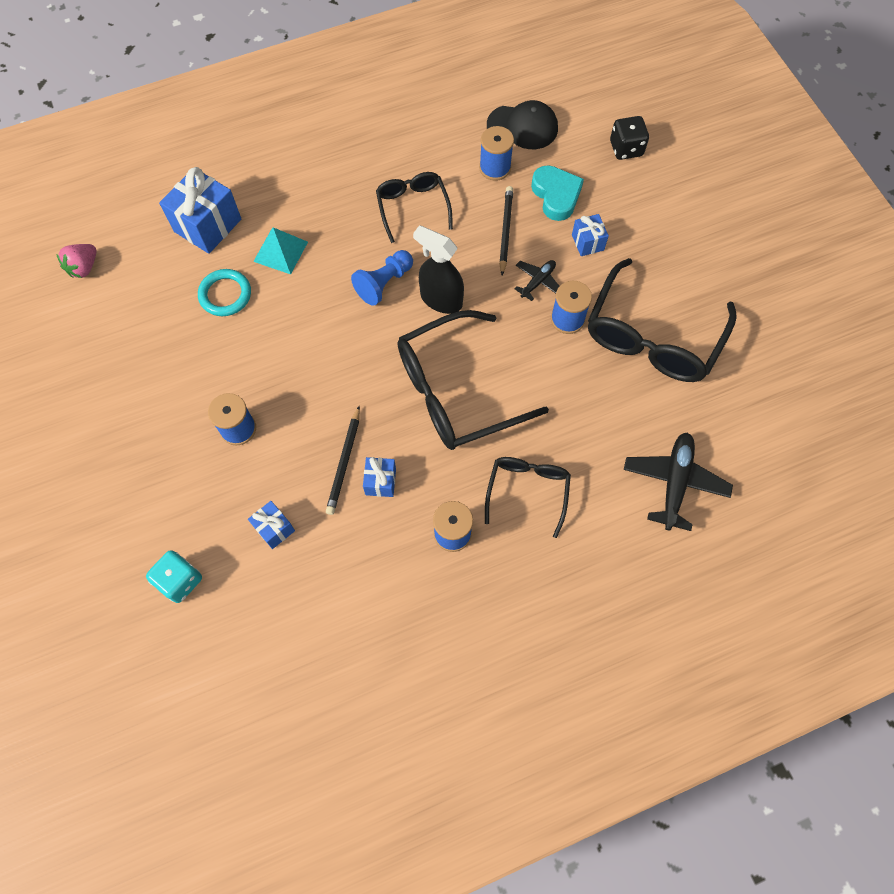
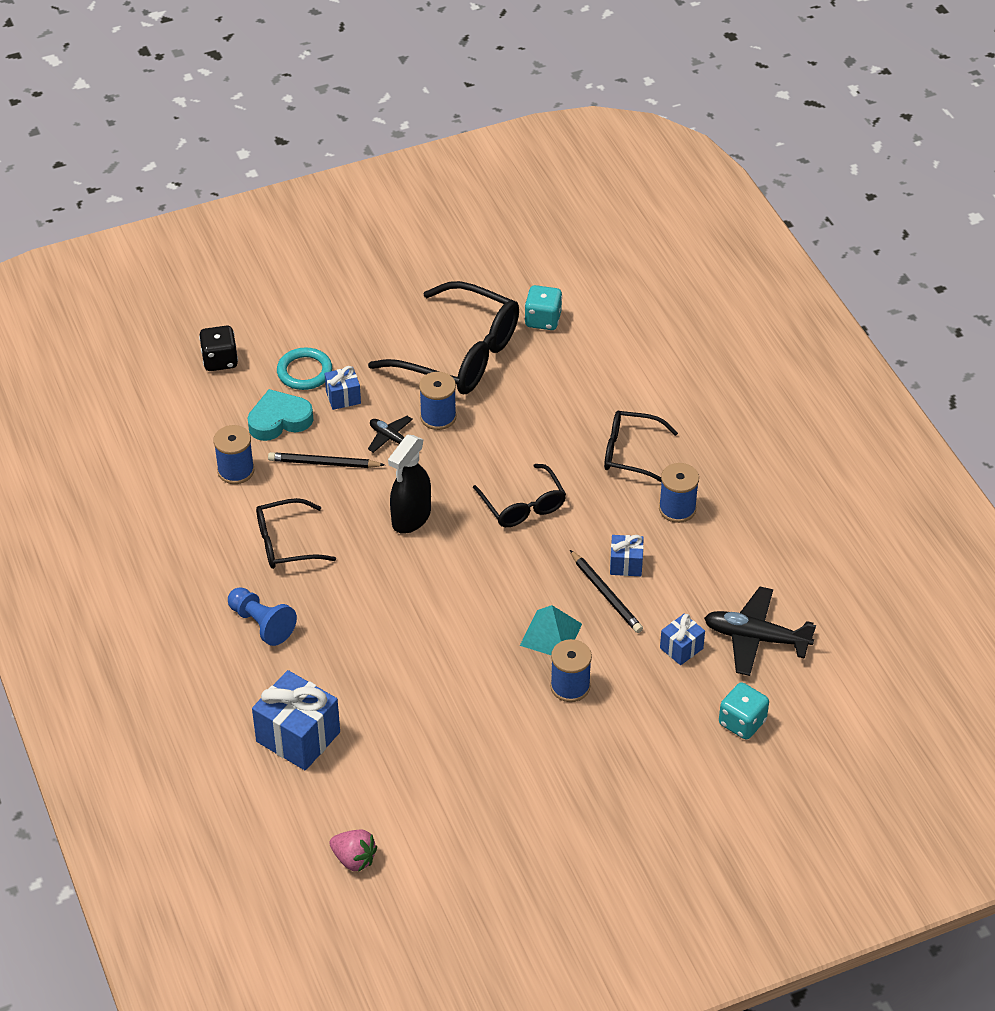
camera: 90 degrees left, 20 degrees down
turquoise ring [198,269,251,316] -> turquoise ring moved to [277,347,332,390]
turquoise pyramid [253,227,308,274] -> turquoise pyramid moved to [520,605,582,655]
black pencil [326,406,360,515] -> black pencil turned 45 degrees clockwise [570,550,643,633]
blue pawn [351,250,413,306] -> blue pawn moved to [228,587,297,646]
black glasses [398,310,549,450] -> black glasses [473,464,566,527], size x0.56
black cap [487,100,558,149] -> none
black plane [624,433,733,531] -> black plane moved to [704,587,816,676]
none -> turquoise dice [524,285,562,330]

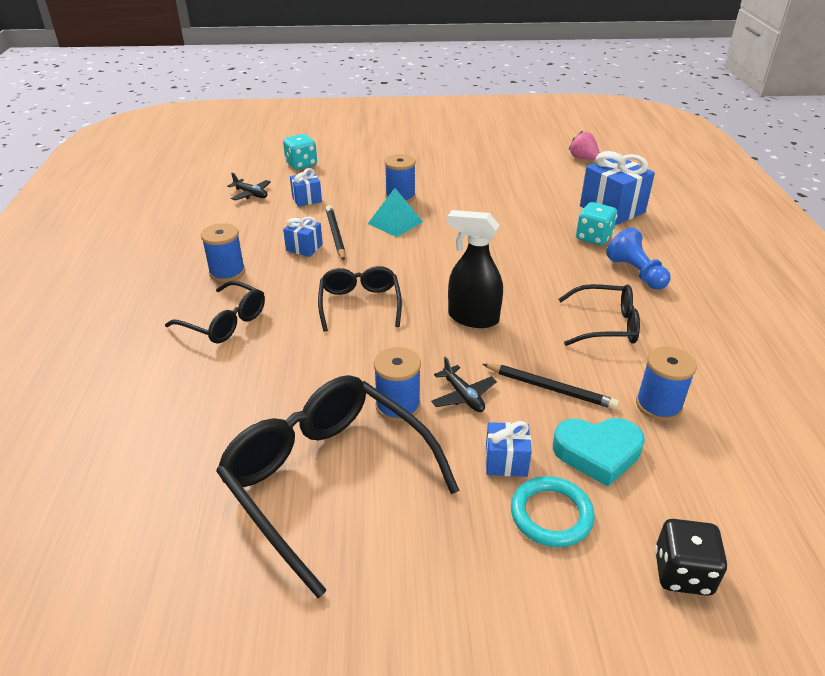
camera: 160 degrees left, 10 degrees down
black spray bottle [388,435,431,534] -> black spray bottle turned 120 degrees counterclockwise [447,210,503,328]
turquoise dice [524,285,562,330] -> turquoise dice moved to [576,202,617,246]
black plane [704,587,816,676] -> black plane [227,173,271,200], size x0.56

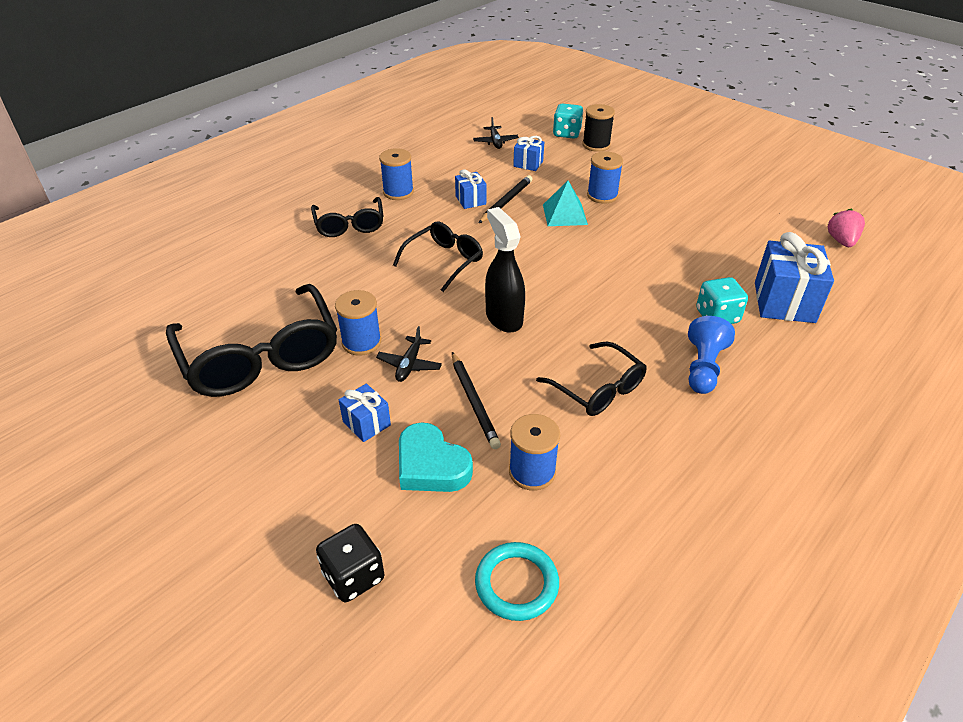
camera: 45 degrees right, 5 degrees up
black glasses [216,375,459,598] -> black glasses turned 150 degrees clockwise [166,284,337,397]
turquoise ring [511,476,595,547] -> turquoise ring moved to [475,542,559,621]
none -> black spool [582,104,615,152]

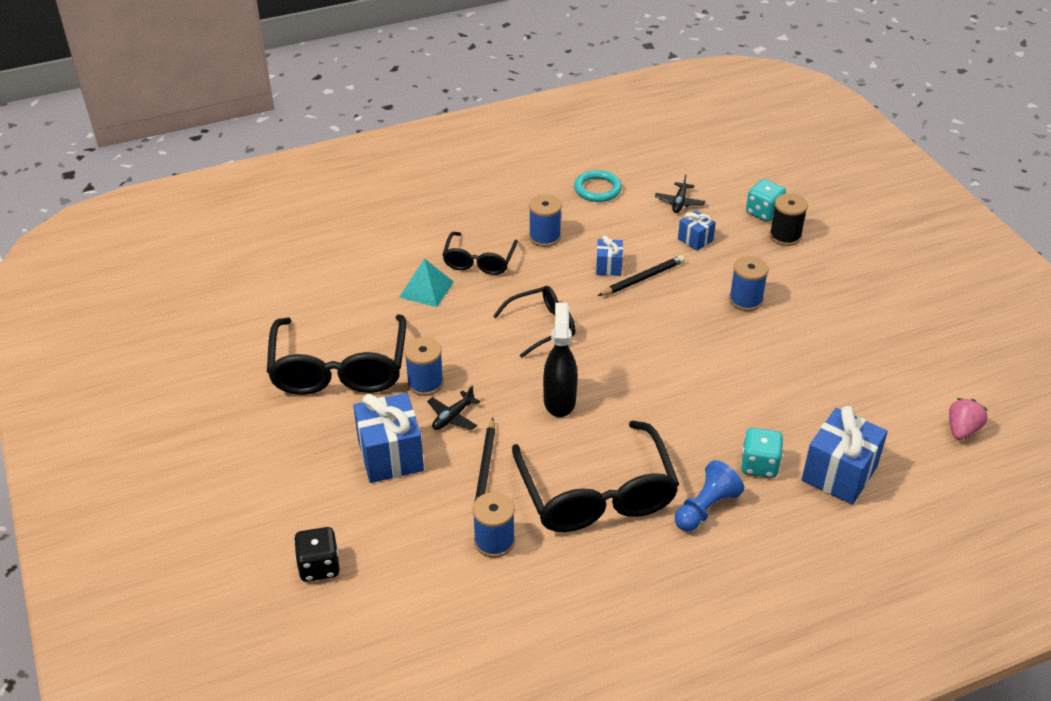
camera: 25 degrees right, 0 degrees up
blue gift [339,384,391,442] -> blue gift [353,393,424,483], size x1.88
turquoise heart [399,422,473,492] -> none
turquoise ring [475,542,559,621] -> turquoise ring moved to [574,170,622,202]
black glasses [536,342,647,416] -> black glasses [512,420,679,532], size x1.77
turquoise pyramid [543,181,588,226] -> turquoise pyramid moved to [399,258,454,307]

